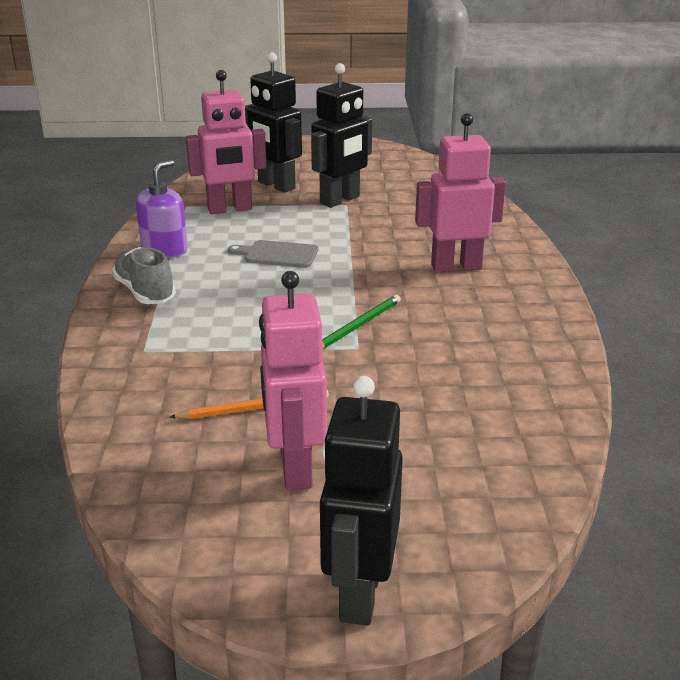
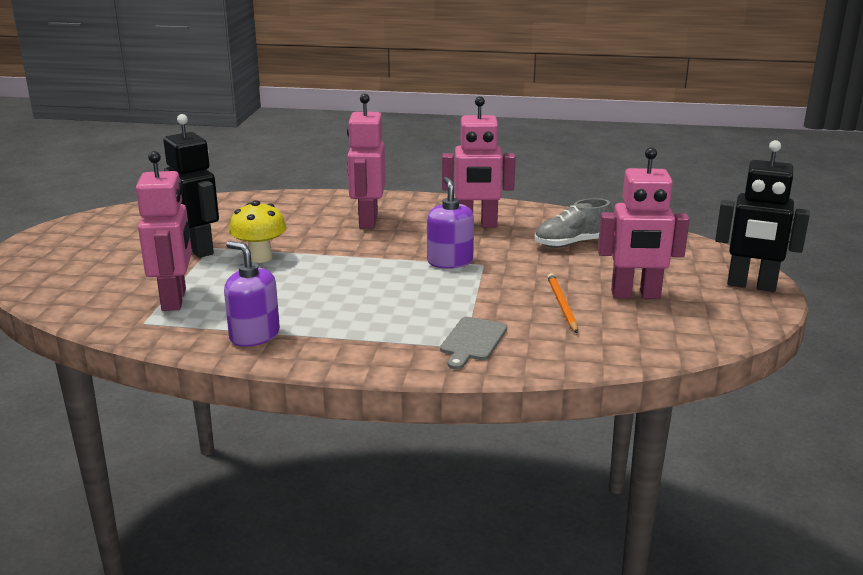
camera: 80 degrees left, 5 degrees down
grey shoe [112,247,176,304] -> grey shoe moved to [535,198,612,248]
grey cutting board [228,240,318,268] -> grey cutting board moved to [440,317,507,370]
black robot [245,52,302,192] -> none
green pencil [322,295,401,349] -> purple soap dispenser [427,177,474,269]
none -> yellow mushroom [229,200,286,263]
none -> pink robot [442,96,516,228]

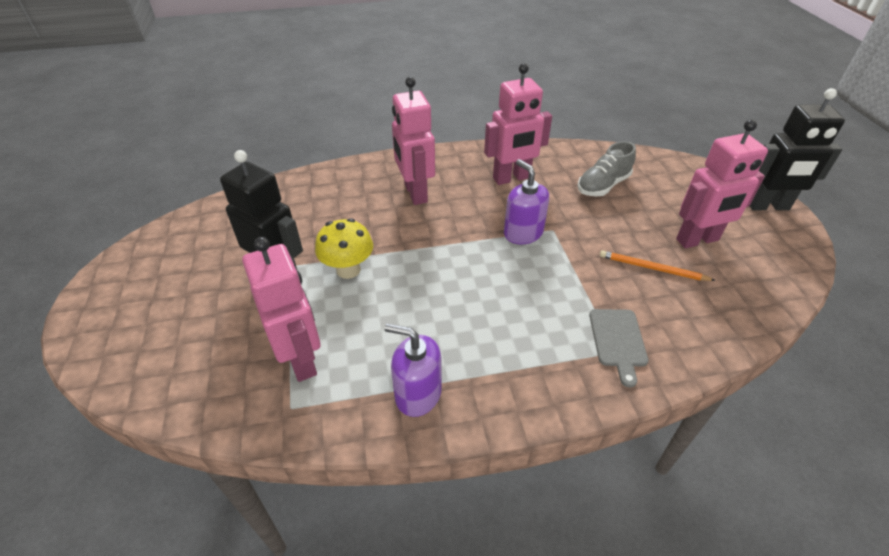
camera: 20 degrees left, 20 degrees up
orange pencil [547,273,578,333] -> orange pencil turned 45 degrees counterclockwise [600,250,716,281]

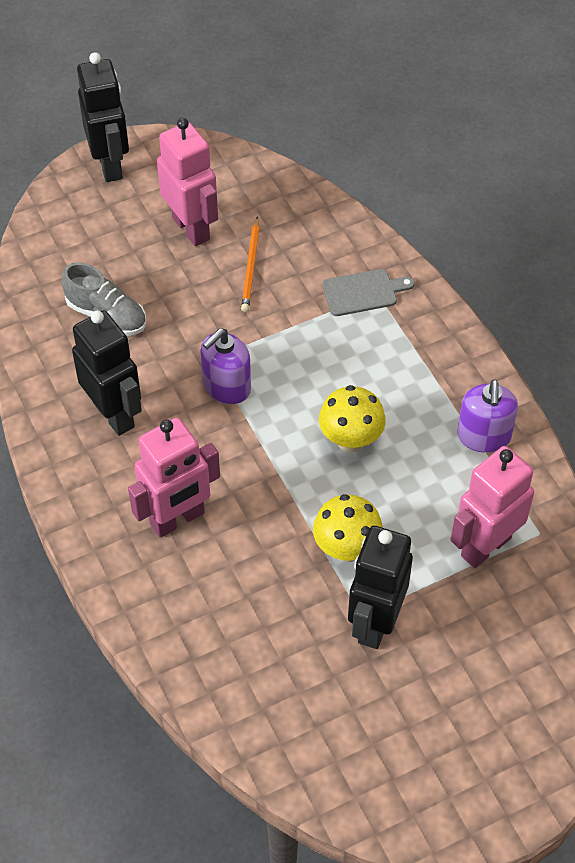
camera: 105 degrees left, 10 degrees up
pink robot [484,63,552,185] -> black robot [72,310,142,436]
none -> yellow mushroom [319,385,386,452]

